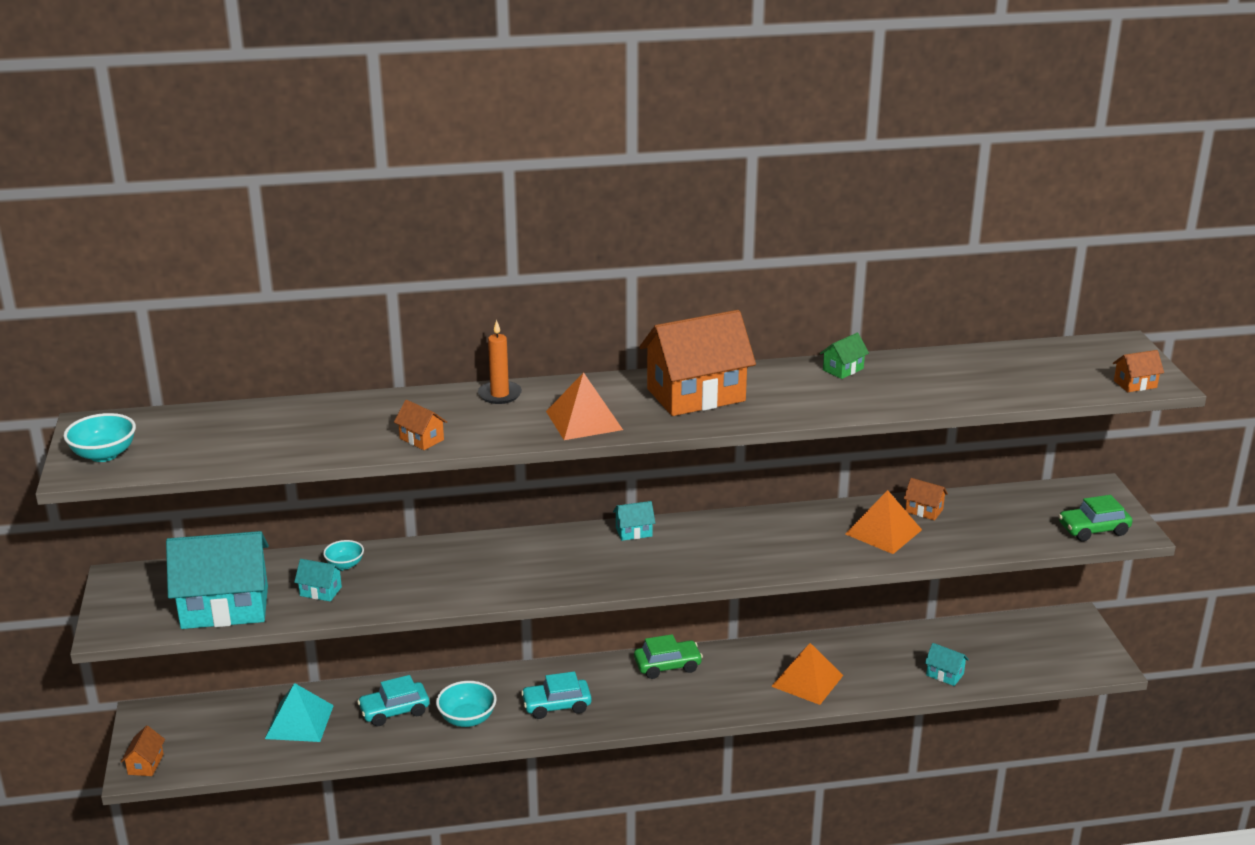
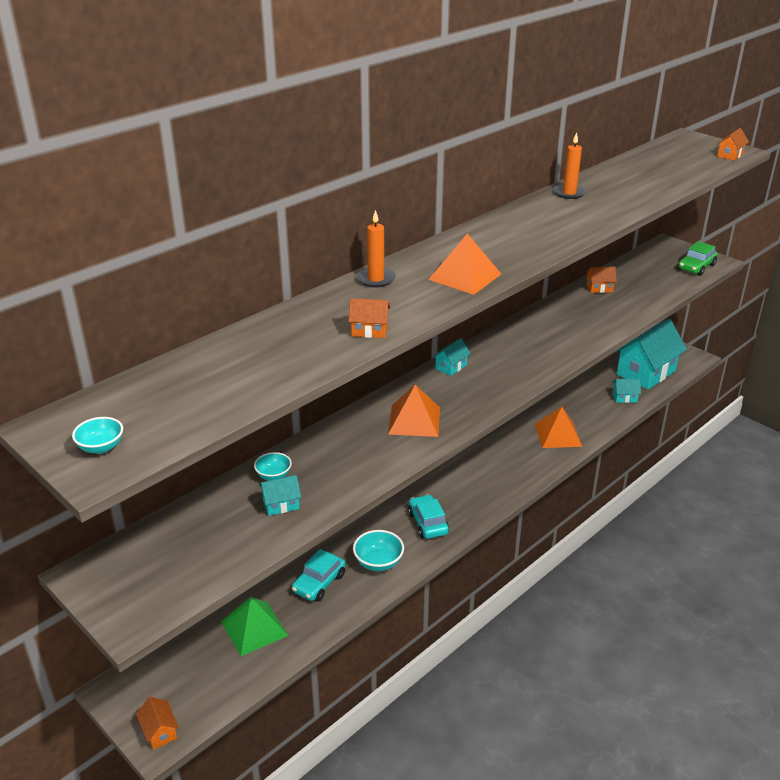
camera: 35 degrees left, 5 degrees up
turquoise bowl [63,413,136,462] -> turquoise bowl [72,417,123,454], size x0.64
turquoise house [166,531,269,629] -> turquoise house moved to [615,319,687,390]
turquoise pyramid [265,683,334,742] -> green pyramid [221,597,289,656]
turquoise car [521,671,592,719] -> turquoise car turned 120 degrees clockwise [408,494,449,539]
green car [634,634,703,679] -> none
orange house [639,310,756,416] -> none
green house [820,333,869,379] -> orange candle [553,132,587,199]
orange pyramid [845,490,922,554] -> orange pyramid moved to [388,385,440,437]

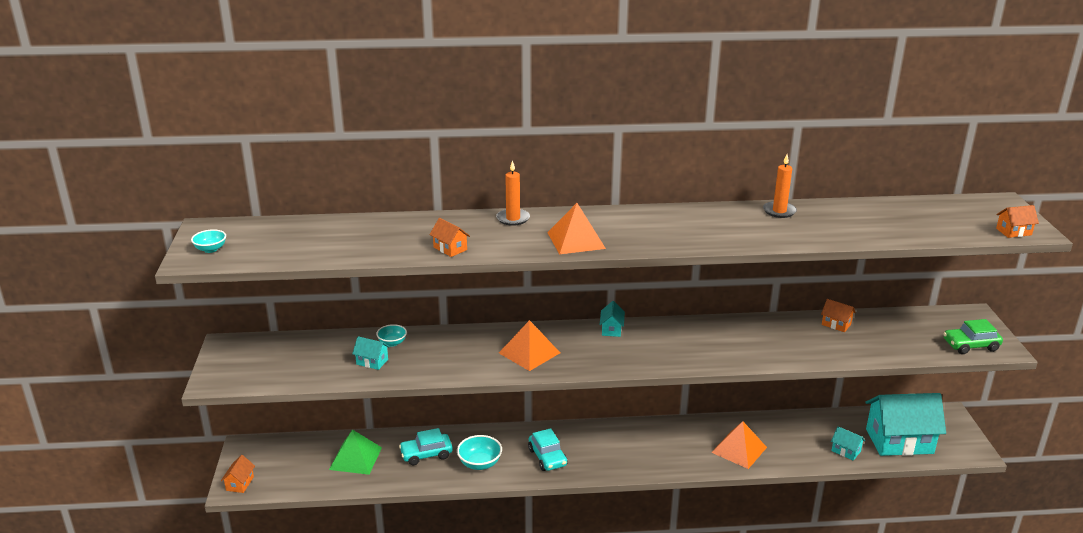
camera: 40 degrees right, 5 degrees down
turquoise car [408,494,449,539] -> turquoise car turned 135 degrees clockwise [528,428,568,471]
turquoise house [433,338,471,376] -> turquoise house turned 75 degrees counterclockwise [599,301,625,337]

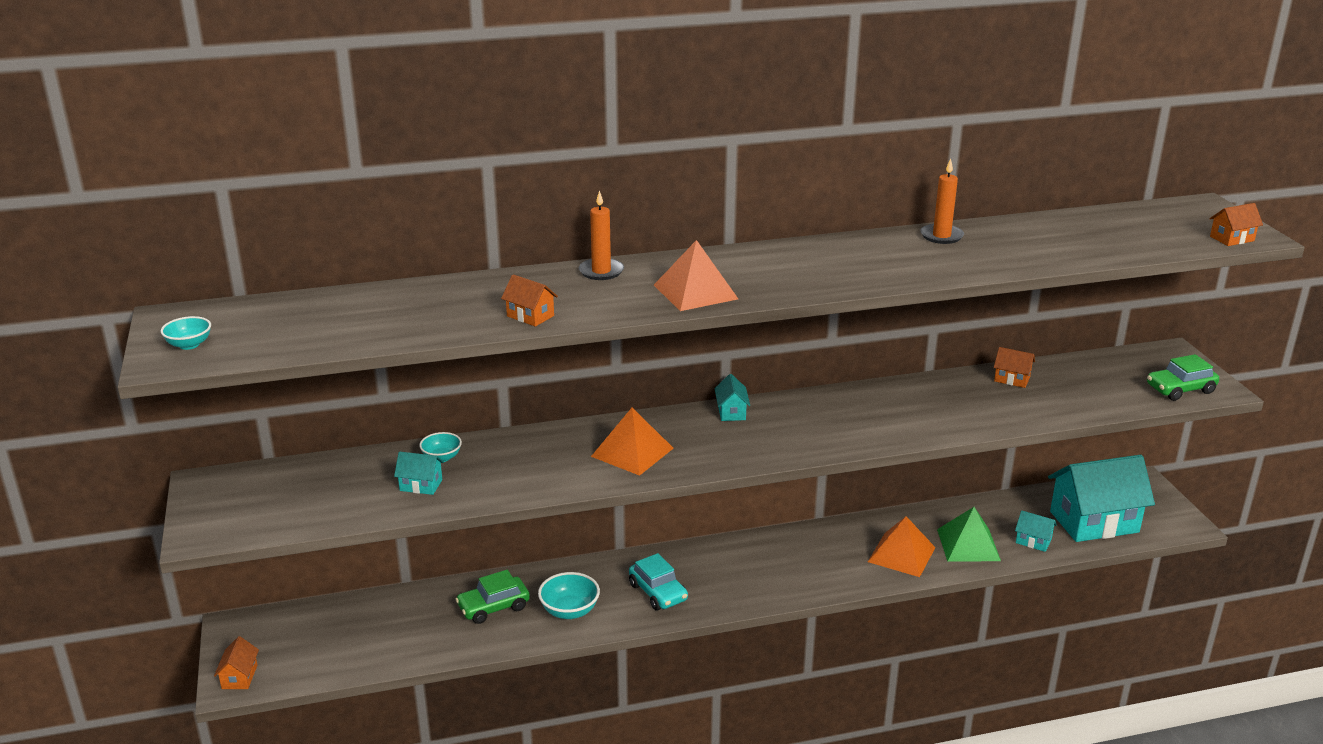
camera: 10 degrees left, 0 degrees up
green pyramid [329,429,382,475] -> green pyramid moved to [937,507,1001,562]
turquoise car [399,428,453,465] -> green car [455,570,530,624]

